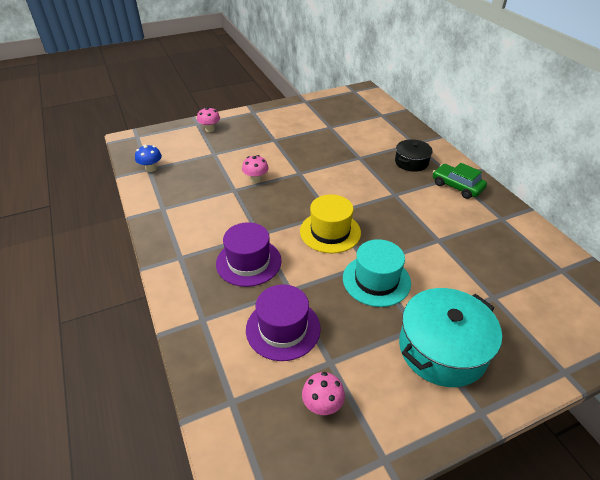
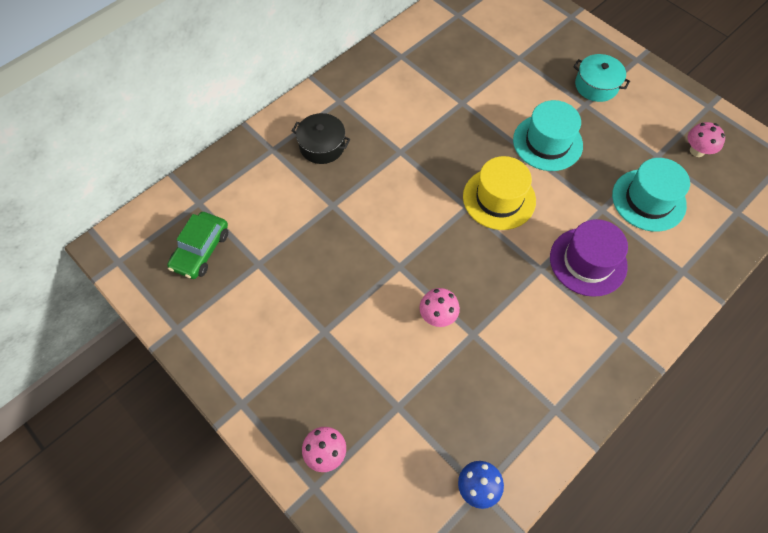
camera: 110 degrees left, 20 degrees up
purple hat [246,284,321,361] -> turquoise hat [612,158,690,232]
turquoise pot [399,288,502,387] -> turquoise pot [574,54,630,102], size x0.58
green car [433,163,487,199] -> green car moved to [167,212,228,279]

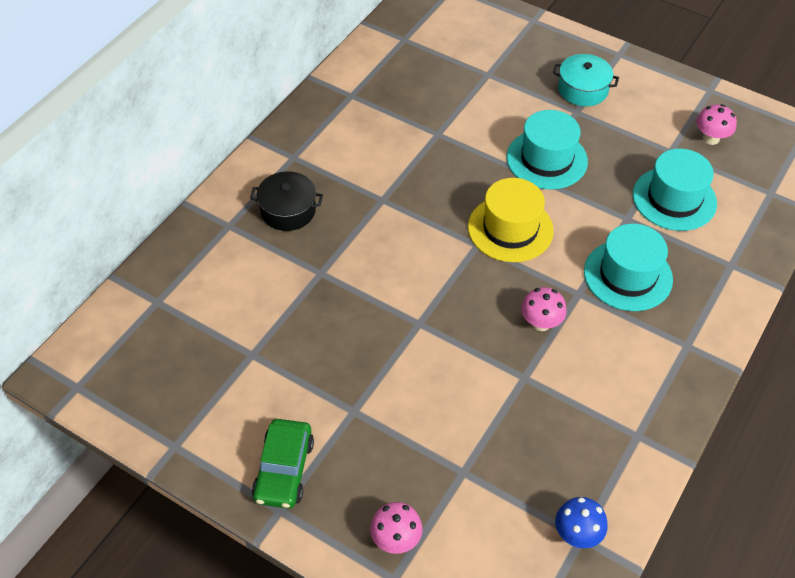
camera: 15 degrees left, 10 degrees down
green car [167,212,228,279] -> green car moved to [252,419,314,509]
pink mushroom [419,288,460,327] -> pink mushroom moved to [521,287,567,331]
purple hat [550,219,628,297] -> turquoise hat [584,223,673,311]

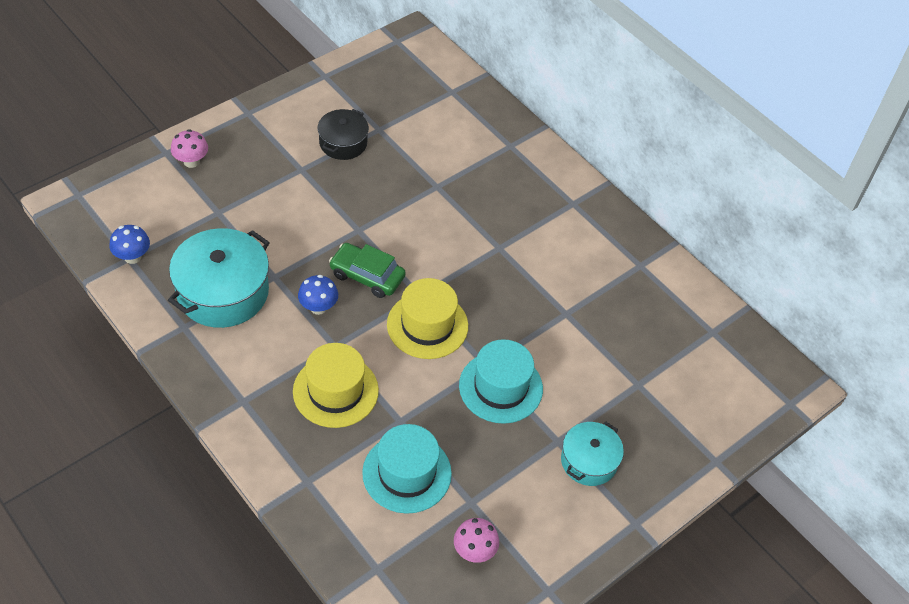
camera: 105 degrees right, 0 degrees up
black pot [250,171,323,231] -> black pot moved to [318,109,369,160]
green car [252,419,314,509] -> green car moved to [329,243,406,298]
pink mushroom [521,287,567,331] -> blue mushroom [298,275,338,315]
turquoise hat [584,223,673,311] -> yellow hat [293,343,379,428]
none -> turquoise pot [168,228,270,328]

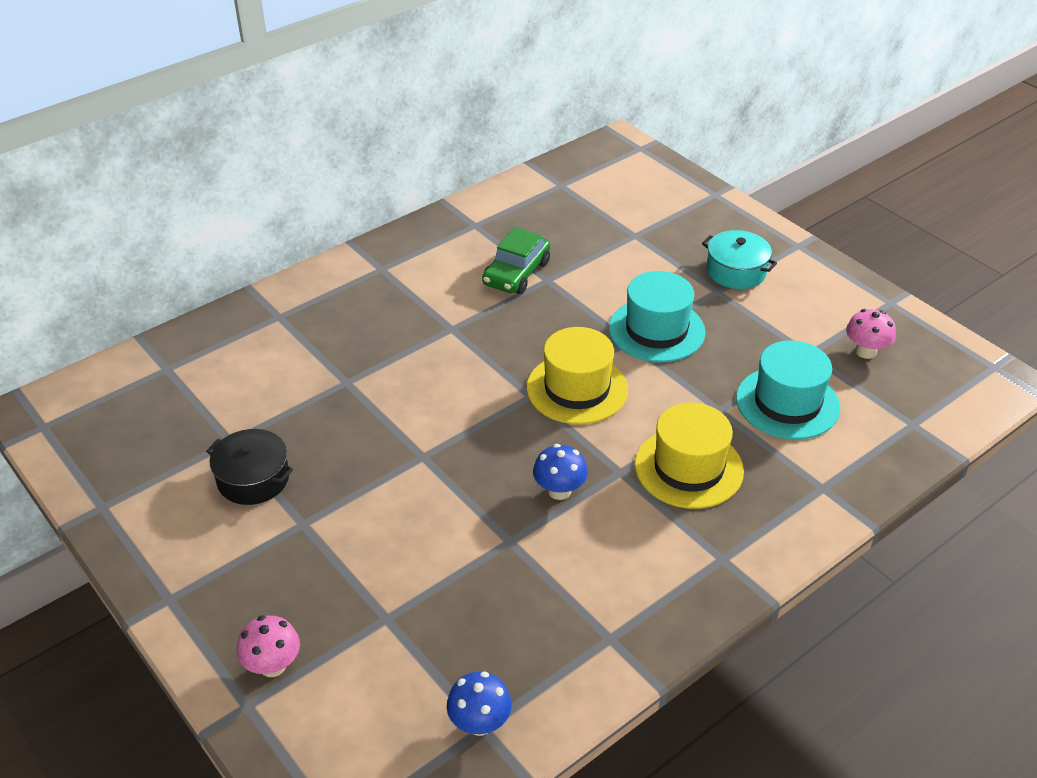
camera: 85 degrees left, 10 degrees down
turquoise pot [168,228,270,328] -> none
green car [329,243,406,298] -> green car moved to [482,227,550,294]

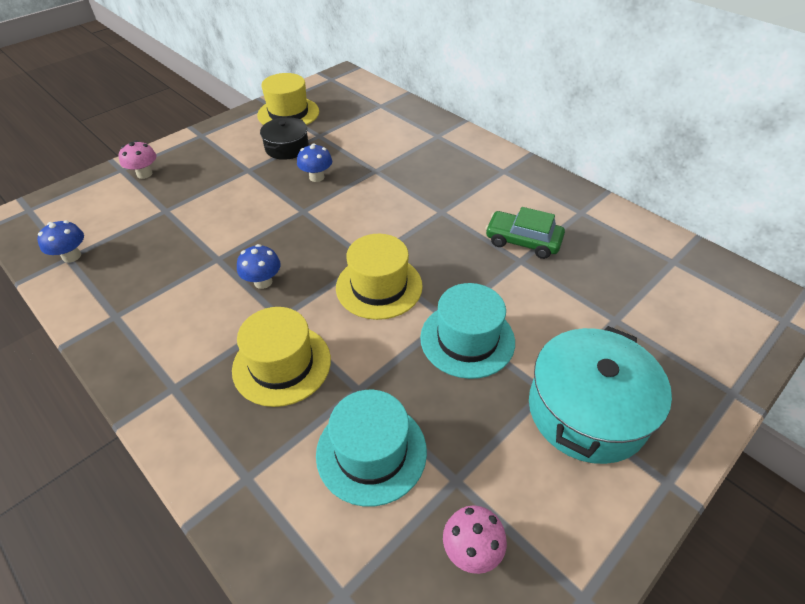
camera: 85 degrees right, 5 degrees up
turquoise pot [702,230,777,289] -> turquoise pot [529,326,672,464], size x1.71
none -> yellow hat [257,73,319,125]
none -> blue mushroom [297,144,332,182]

